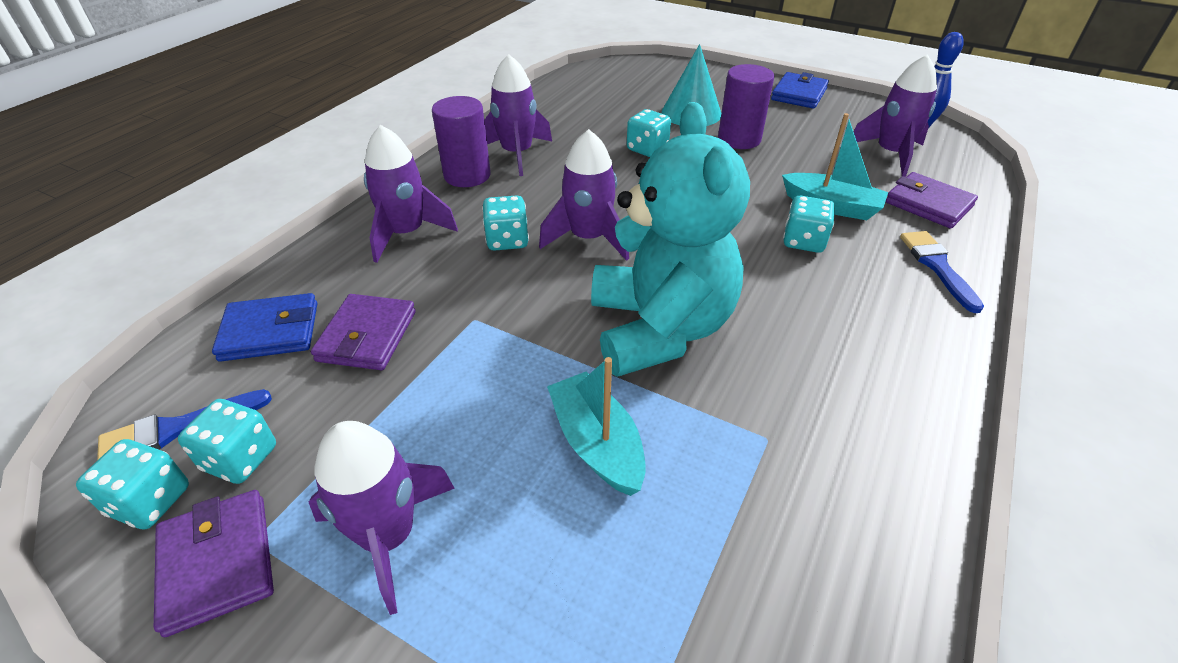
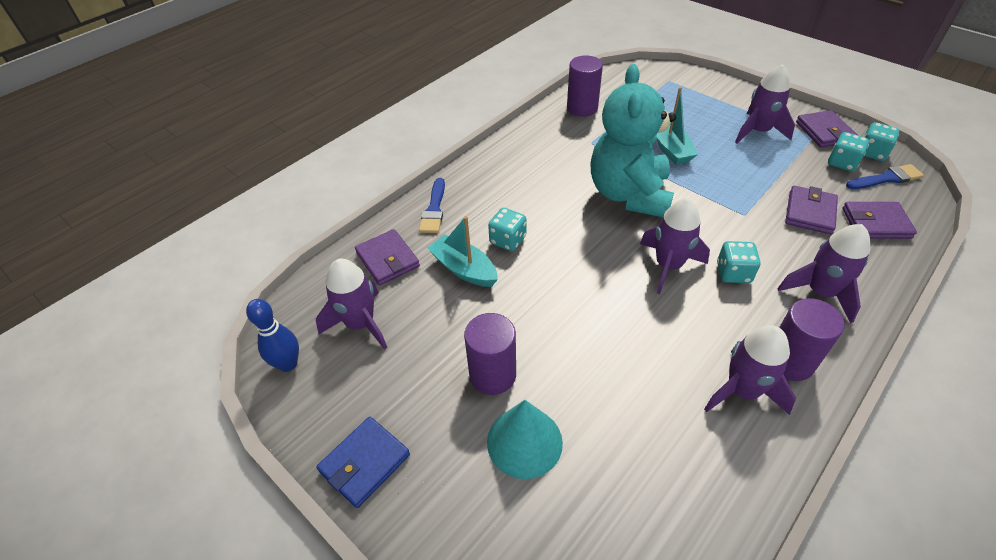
camera: 165 degrees left, 5 degrees up
blue wallet [212,293,317,362] -> purple wallet [842,202,917,239]
turquoise dice [627,109,671,157] -> none
none -> purple cylinder [567,55,603,117]

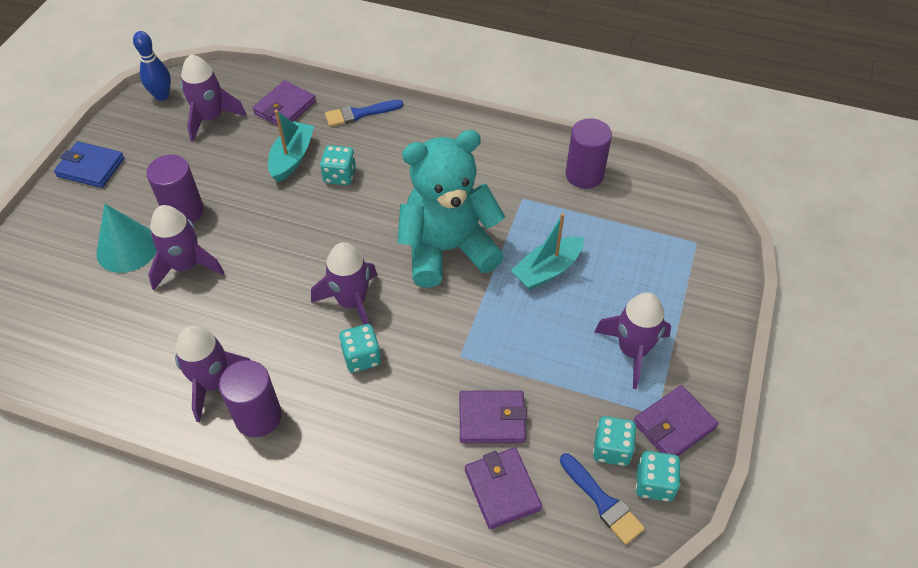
camera: 65 degrees right, 5 degrees up
purple rocket [777,224,870,323] -> purple rocket moved to [148,205,224,290]

